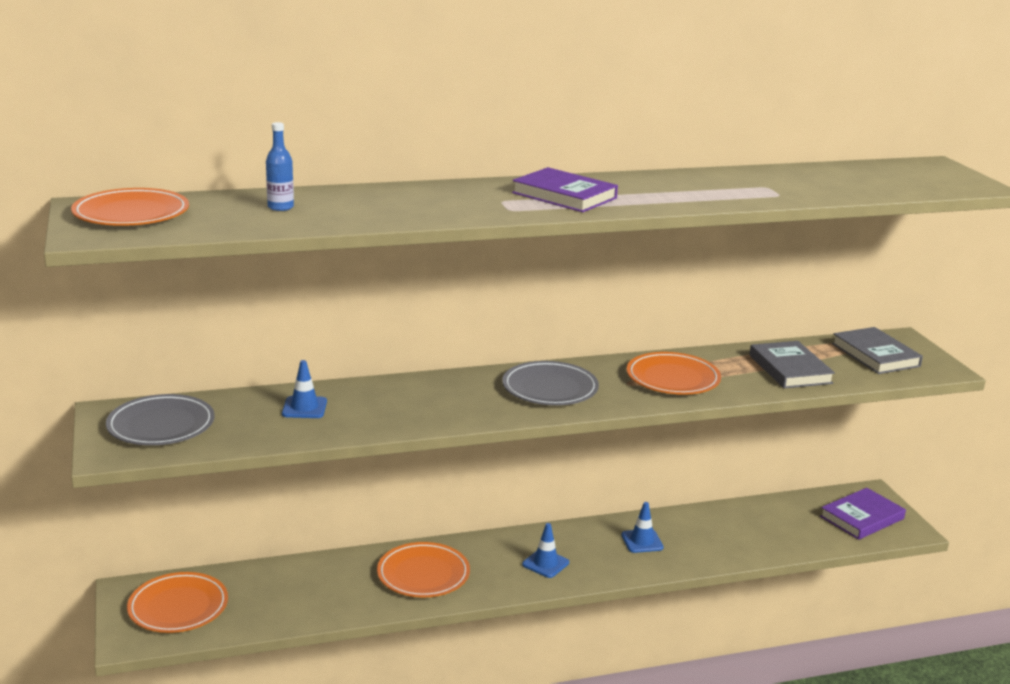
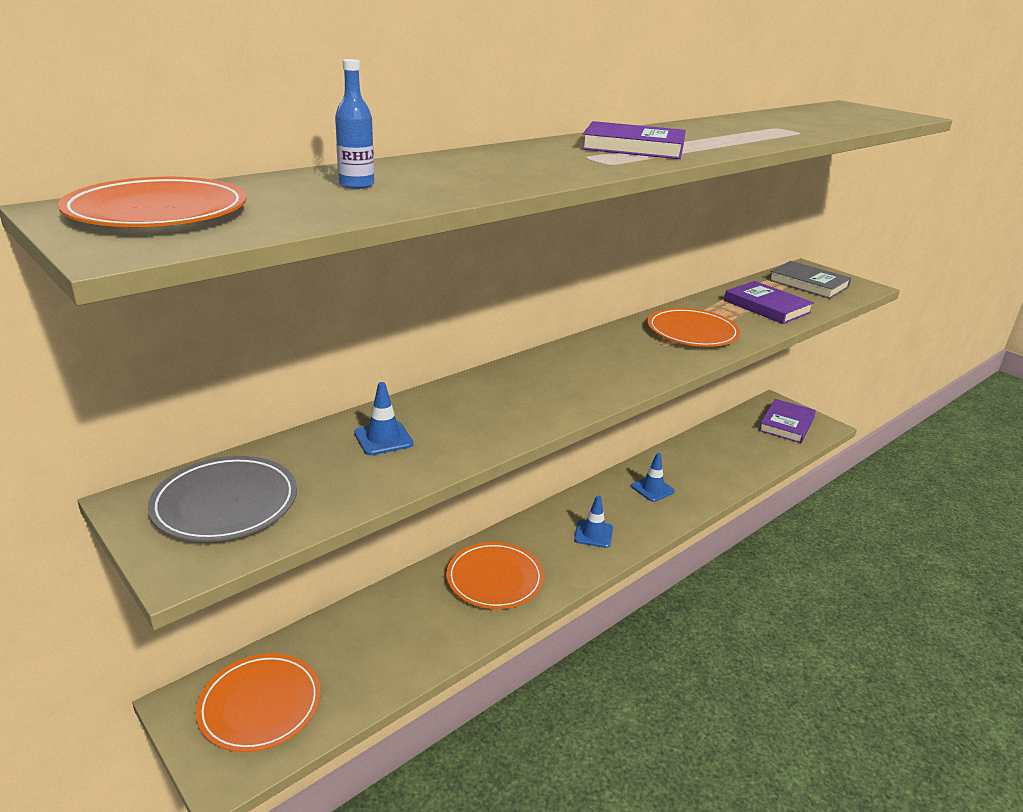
camera: 25 degrees left, 5 degrees up
grey plate [502,361,599,405] -> none
grey book [749,341,835,388] -> purple book [724,281,814,324]

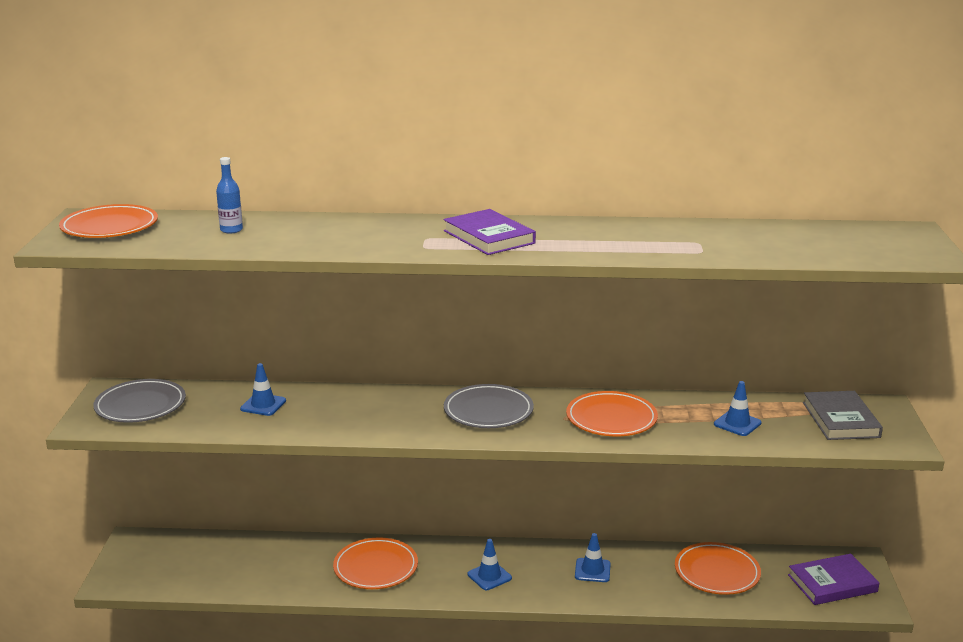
camera: 45 degrees right, 5 degrees down
orange plate [196,653,321,752] -> orange plate moved to [675,542,761,595]
purple book [724,281,814,324] -> blue traffic cone [714,381,761,436]
none -> grey plate [444,384,534,428]

